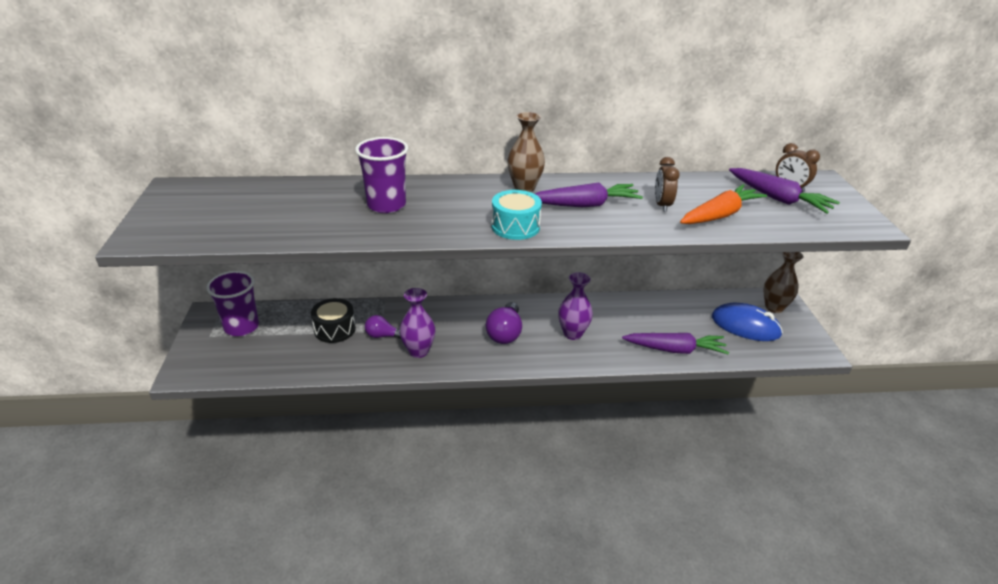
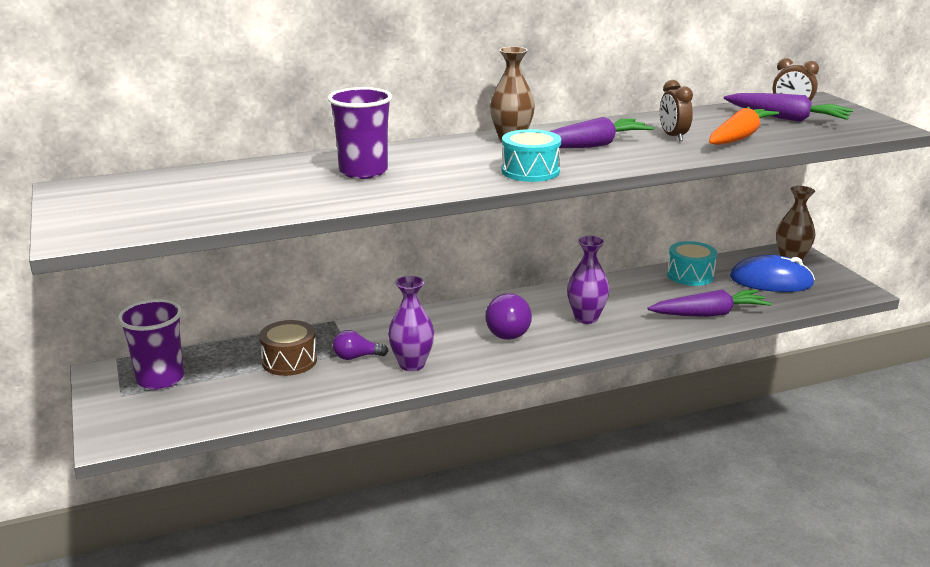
camera: 15 degrees left, 10 degrees down
black drum [311,298,356,343] -> brown drum [259,320,317,376]
none -> turquoise drum [667,241,717,286]

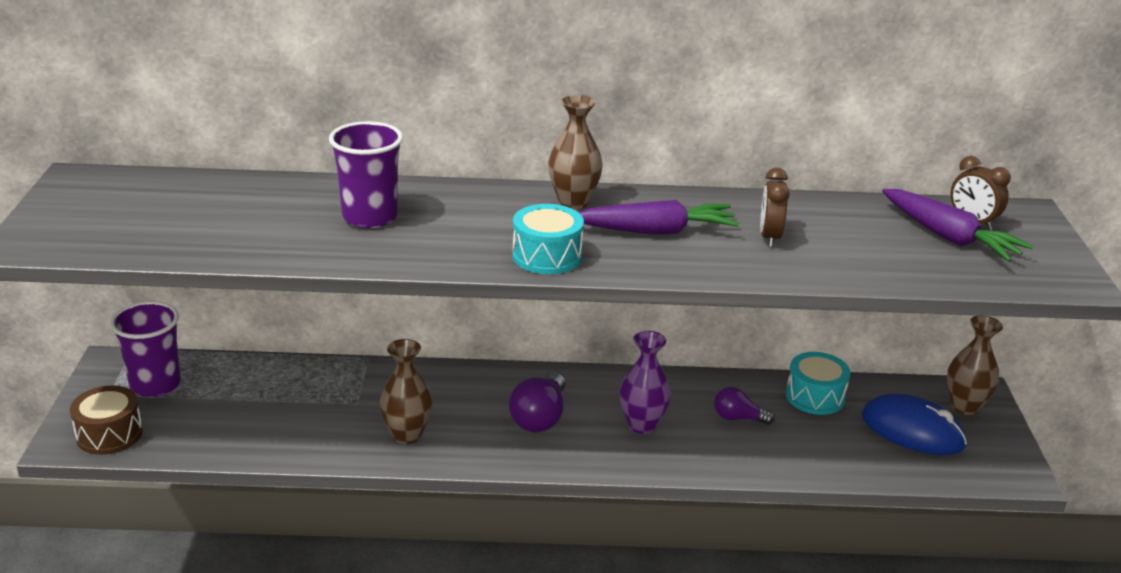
camera: 20 degrees right, 5 degrees up
brown drum [259,320,317,376] -> brown drum moved to [70,385,143,455]
purple light bulb [333,330,388,360] -> purple light bulb moved to [714,387,774,425]
purple vase [388,276,434,371] -> brown vase [379,339,432,444]
purple carrot [648,290,772,317] -> none
orange carrot [709,107,779,145] -> none

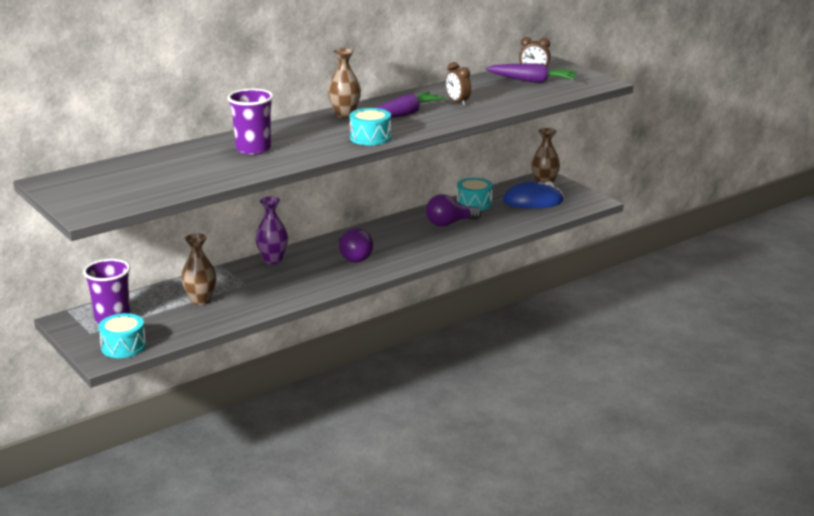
camera: 35 degrees left, 5 degrees down
brown drum [70,385,143,455] -> turquoise drum [98,313,146,358]
brown vase [379,339,432,444] -> brown vase moved to [181,233,216,305]
purple vase [619,331,671,434] -> purple vase moved to [256,197,288,264]
purple light bulb [714,387,774,425] -> purple light bulb [426,194,481,227], size x1.60

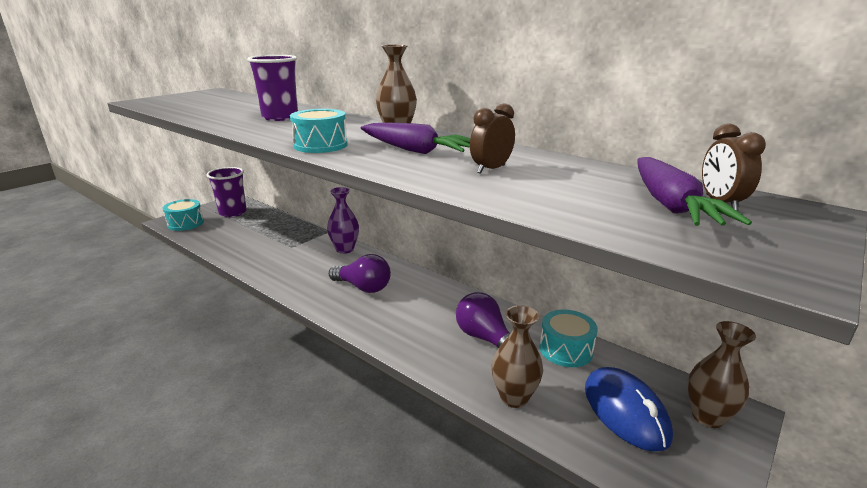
camera: 75 degrees right, 0 degrees up
brown vase [181,233,216,305] -> brown vase moved to [492,305,543,408]
purple light bulb [339,228,373,263] -> purple light bulb turned 120 degrees counterclockwise [329,254,391,293]

